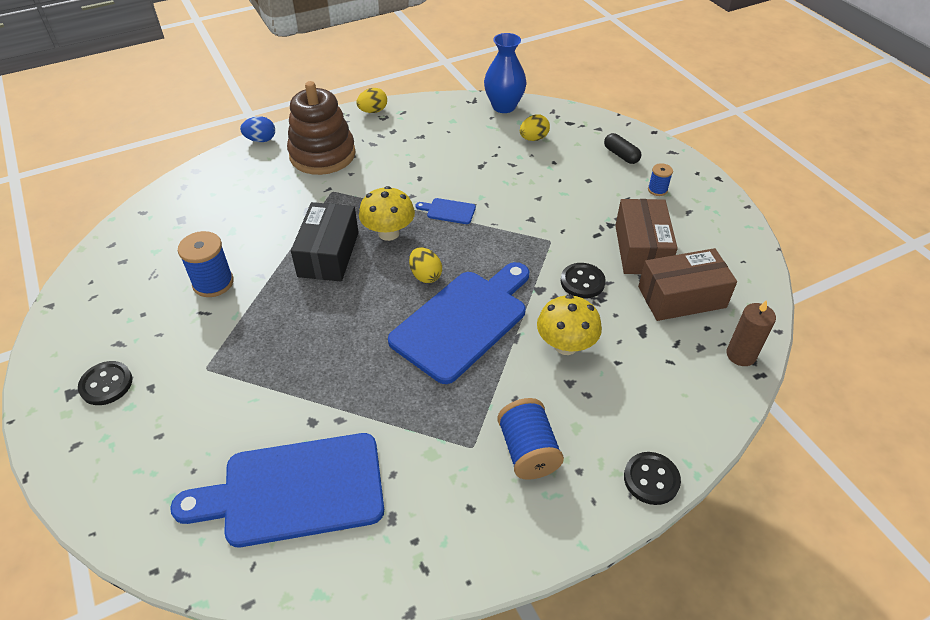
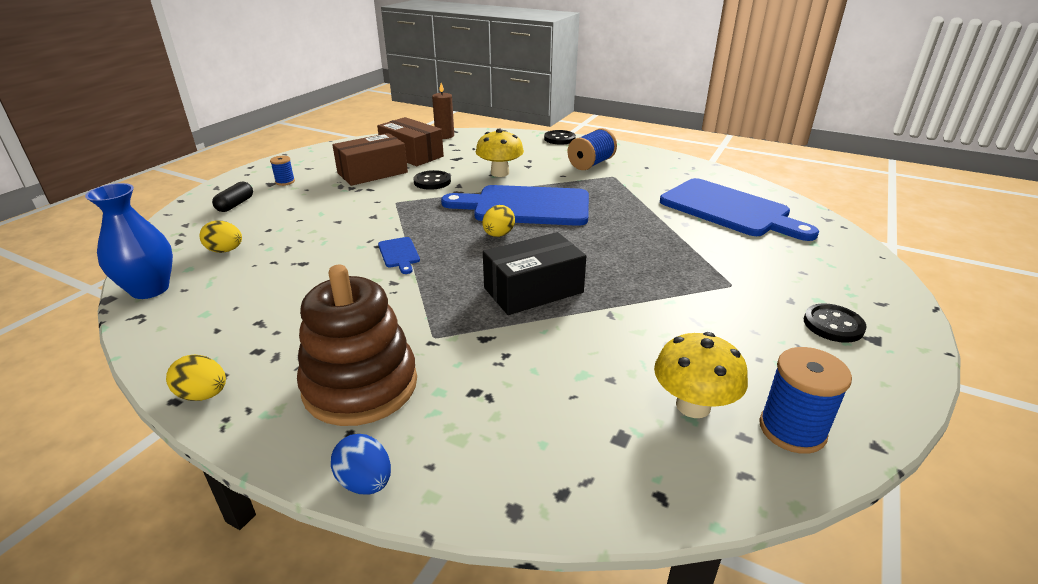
camera: 125 degrees left, 15 degrees down
blue spool [178,231,234,297] -> blue spool moved to [759,347,852,454]
yellow mushroom [359,186,415,241] -> yellow mushroom moved to [654,332,748,418]

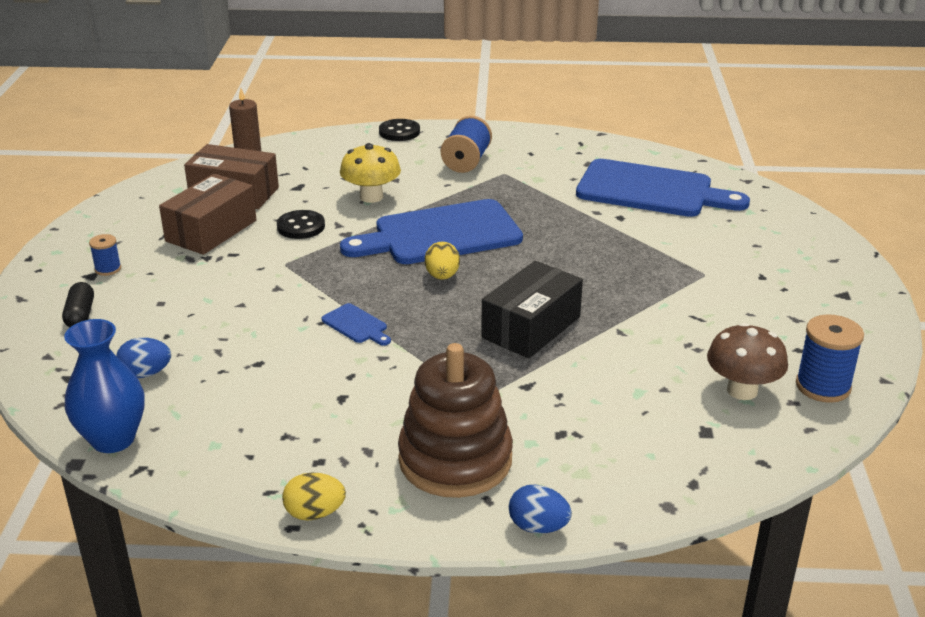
camera: 25 degrees left, 0 degrees up
yellow egg [199,221,242,253] -> blue egg [116,337,171,378]
yellow mushroom [654,332,748,418] -> brown mushroom [707,323,788,400]
black button [804,303,867,343] -> none

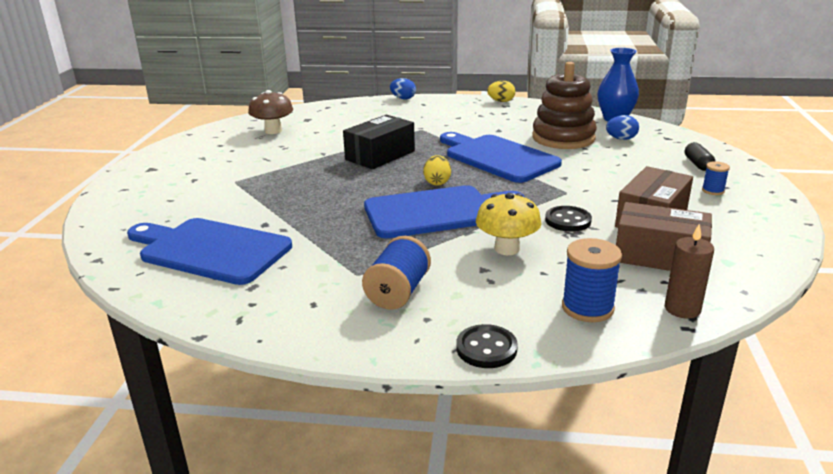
camera: 175 degrees left, 5 degrees down
blue cutting board [322,303,391,346] -> blue cutting board [440,132,562,183], size x2.48
brown stacking toy [398,343,513,498] -> brown stacking toy moved to [532,62,597,149]
blue spool [796,314,864,403] -> blue spool moved to [562,238,622,322]

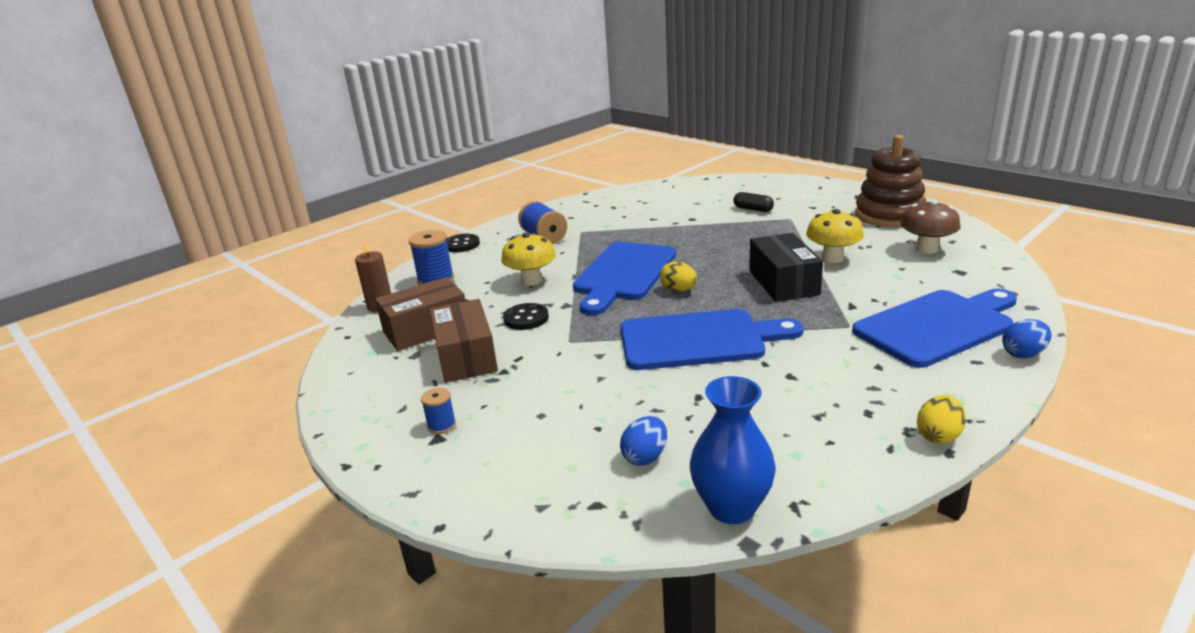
camera: 130 degrees right, 0 degrees up
blue cutting board [127,218,292,285] -> blue cutting board moved to [852,289,1017,368]
brown stacking toy [532,62,597,149] -> brown stacking toy moved to [855,135,926,227]
black capsule [685,142,715,171] -> black capsule moved to [733,192,774,212]
none -> yellow mushroom [806,209,864,263]

